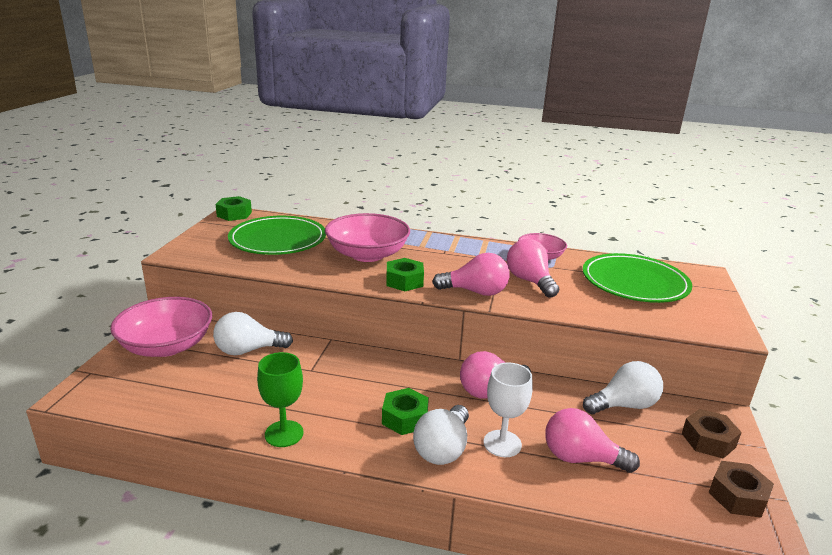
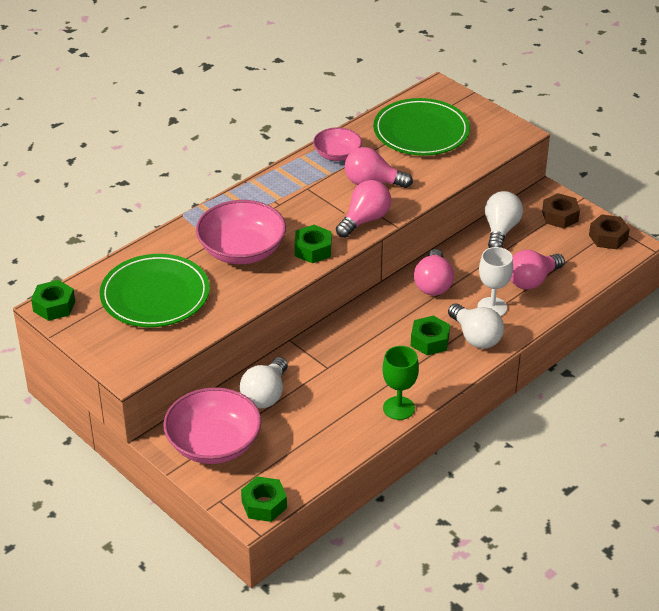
camera: 55 degrees left, 15 degrees up
none -> green nut [241,476,287,522]

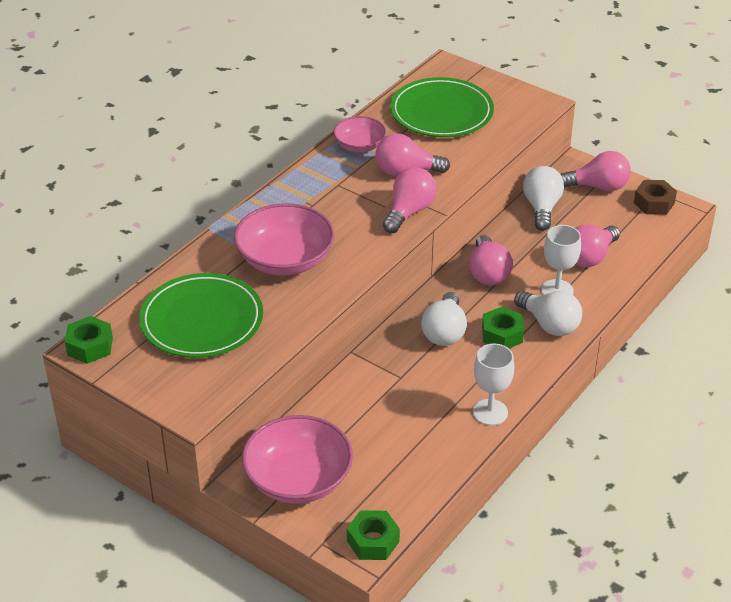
camera: 10 degrees left, 0 degrees up
white light bulb [240,357,288,408] -> white light bulb moved to [421,292,467,346]
green nut [295,225,331,263] -> none
green goblet [382,346,419,420] -> white goblet [473,343,514,426]
brown nut [542,193,580,228] -> pink light bulb [561,151,631,191]

